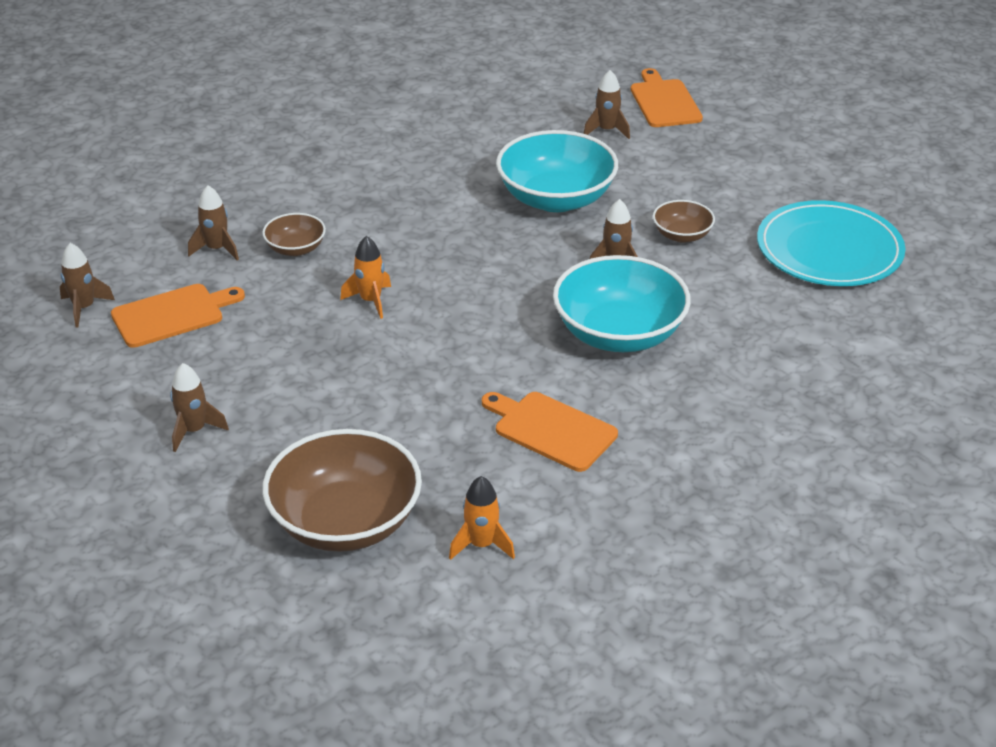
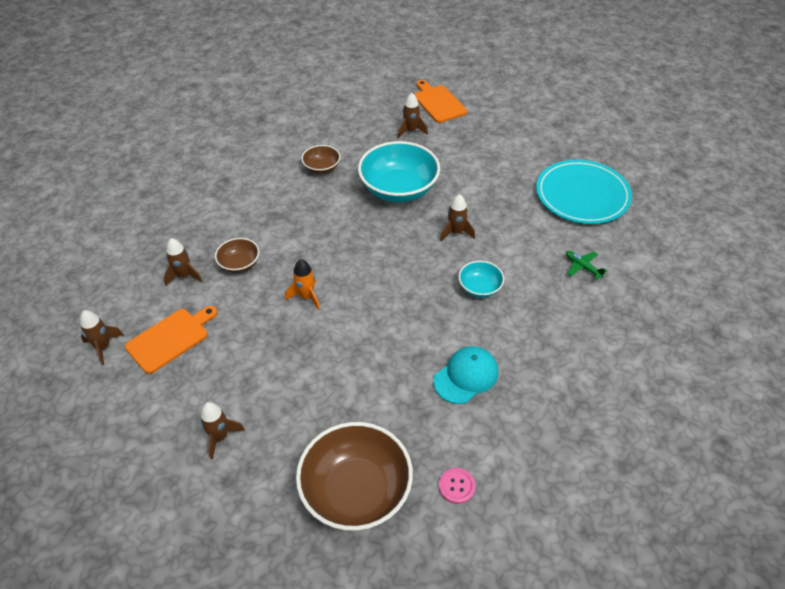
camera: 15 degrees left, 10 degrees up
orange rocket [449,476,515,560] -> pink button [439,468,476,504]
orange cutting board [482,392,618,472] -> turquoise cap [433,346,498,404]
turquoise bowl [553,255,691,352] -> turquoise bowl [458,261,504,298], size x0.50
brown bowl [653,200,715,243] -> brown bowl moved to [301,145,341,174]
none -> green plane [566,251,607,280]

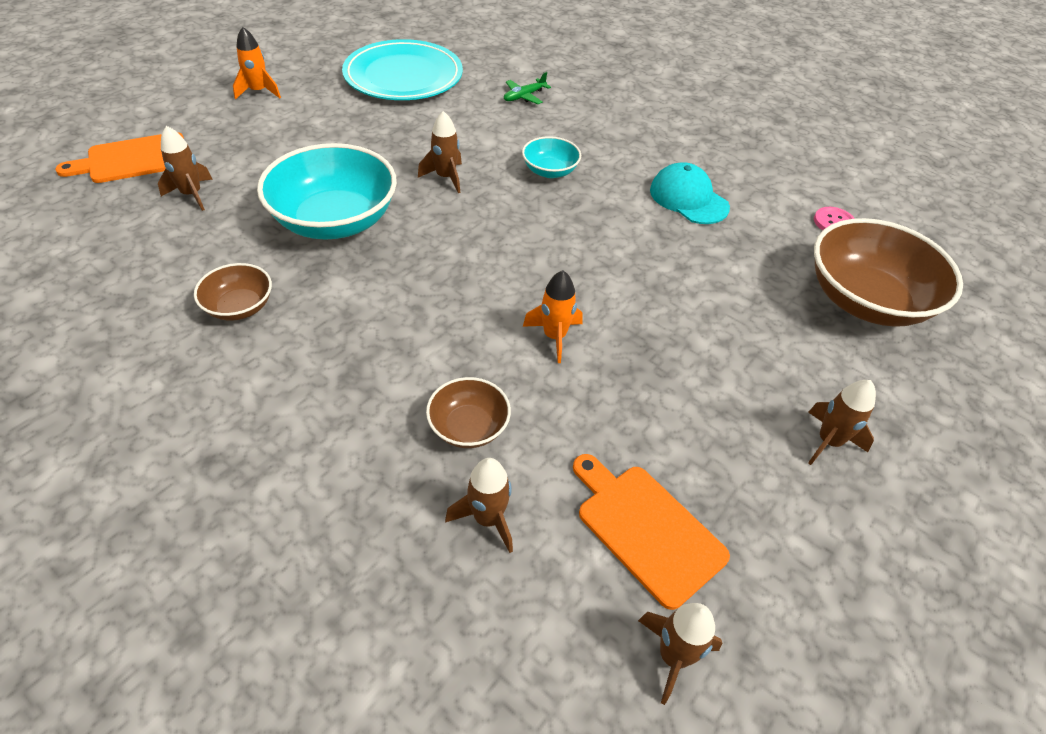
camera: 90 degrees left, 0 degrees up
none -> orange rocket [233,27,281,100]

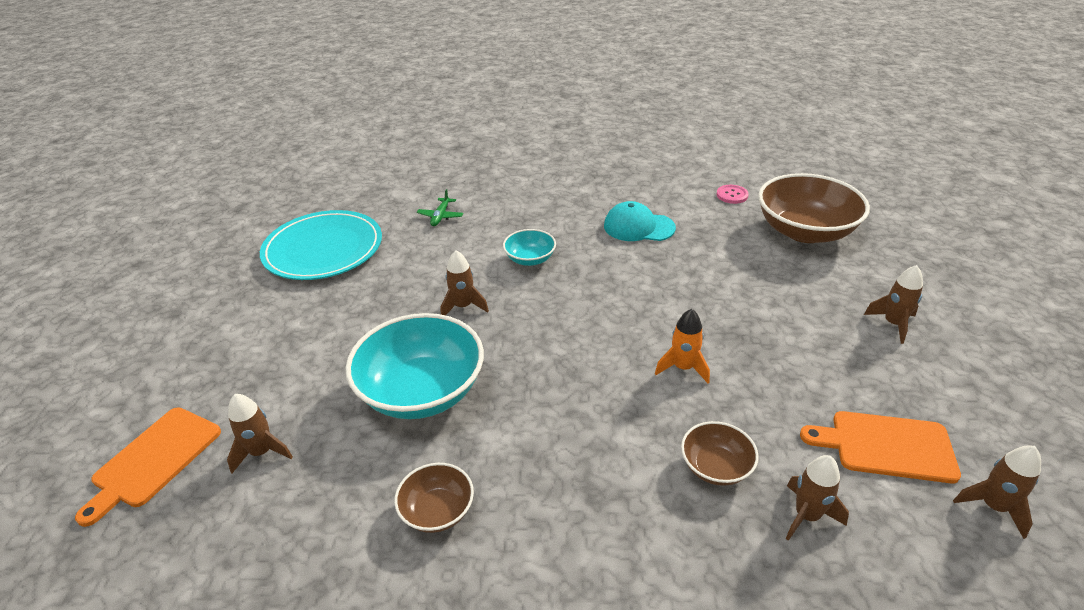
camera: 35 degrees left, 10 degrees down
orange rocket [233,27,281,100] -> none

